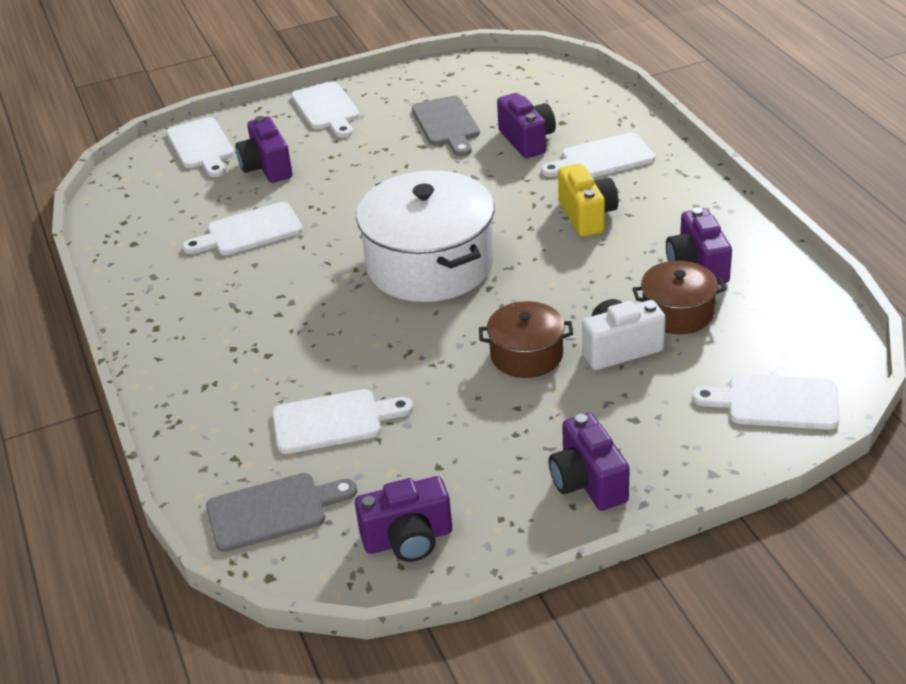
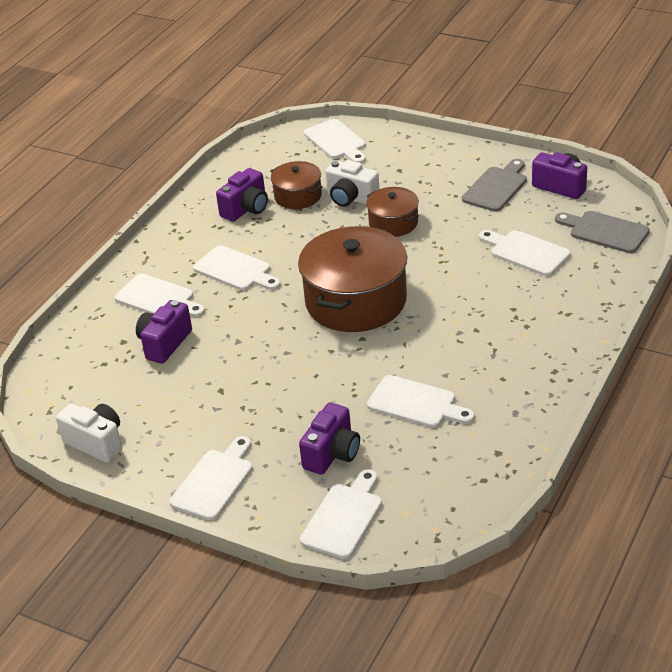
camera: 130 degrees left, 0 degrees up
white pot [356,170,495,302] -> brown pot [298,226,407,332]
grey cutting board [412,96,480,156] -> grey cutting board moved to [462,159,527,212]
purple camera [549,413,630,511] -> none
yellow camera [558,164,618,237] -> white cutting board [193,245,280,290]
none -> white camera [56,403,122,463]

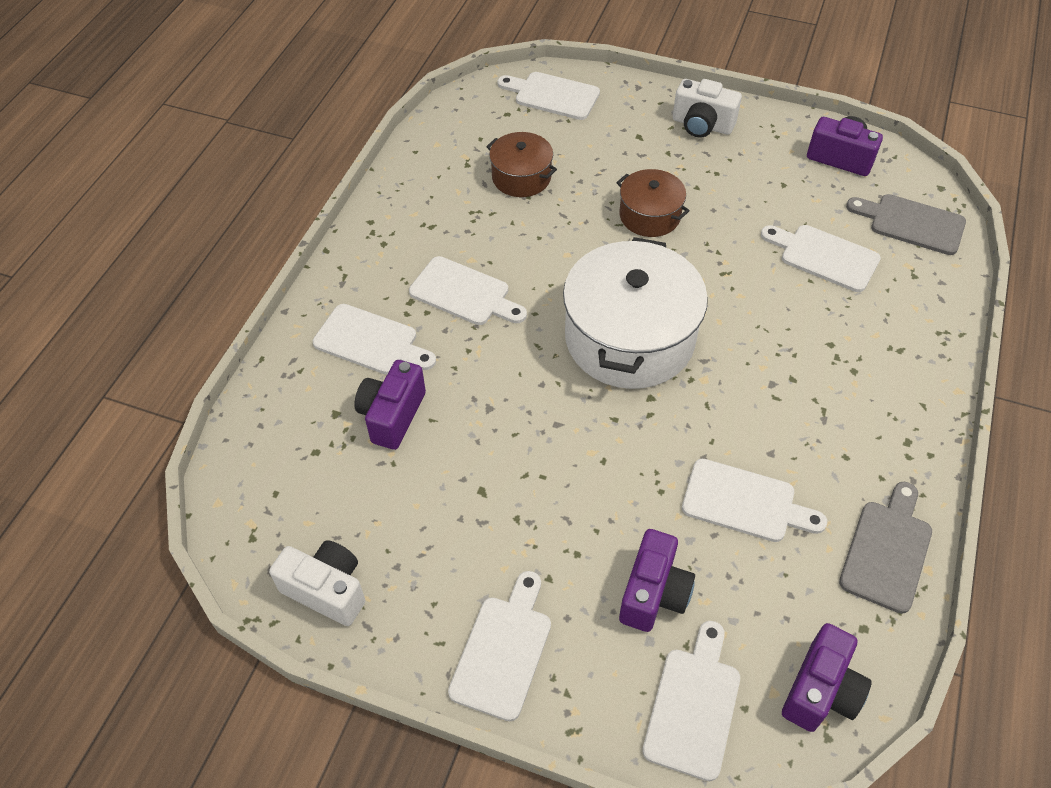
camera: 10 degrees left, 15 degrees up
purple camera [216,168,268,222] -> purple camera moved to [782,623,871,732]
brown pot [298,226,407,332] -> white pot [563,237,708,389]
white cutting board [304,119,366,163] -> white cutting board turned 150 degrees clockwise [497,72,600,120]
white camera [325,160,380,207] -> white camera moved to [673,79,742,138]
grey cutting board [462,159,527,212] -> grey cutting board moved to [839,482,932,614]

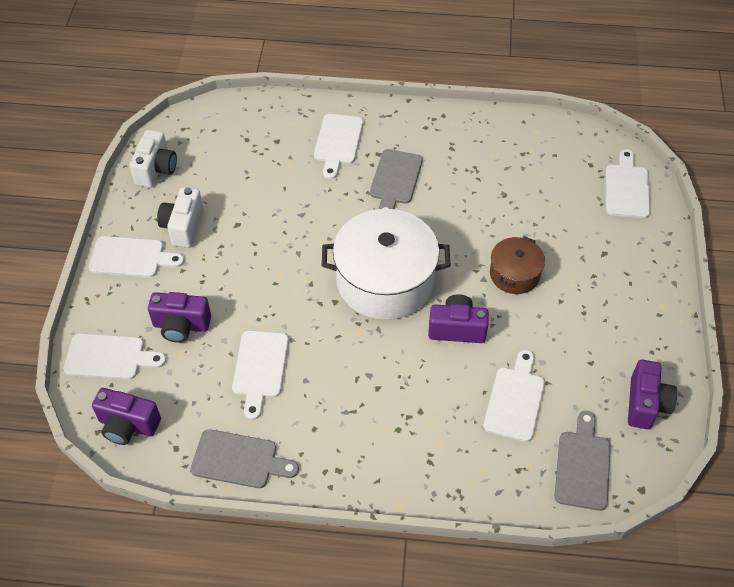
camera: 75 degrees right, 0 degrees up
purple camera [354,360,426,450] -> purple camera moved to [428,294,489,343]
white cutting board [409,256,527,325] -> grey cutting board [370,149,423,209]
brown pot [486,132,557,197] -> none
white camera [673,79,742,138] -> white camera moved to [157,187,203,248]

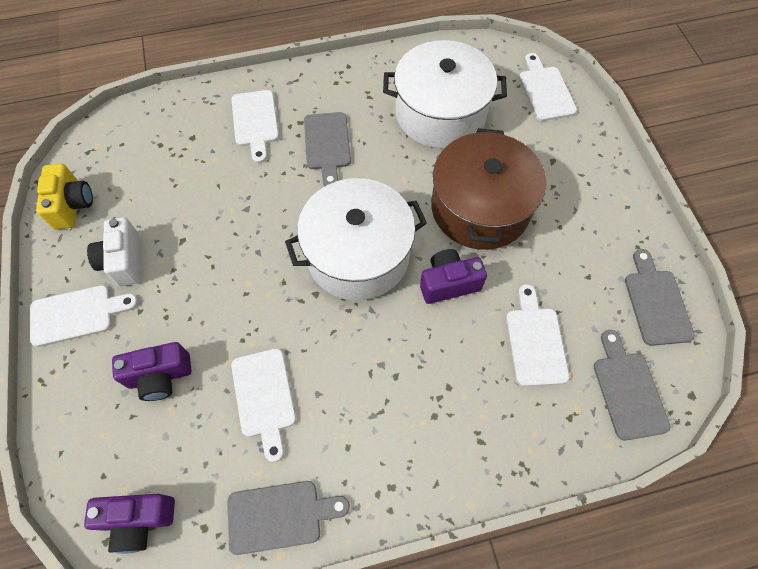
camera: 20 degrees left, 10 degrees up
white cutting board [63,333,166,380] -> none
white camera [129,130,177,187] -> yellow camera [36,164,93,229]
brown pot [490,236,545,294] -> brown pot [431,128,547,250], size x1.92
purple camera [628,360,677,429] -> grey cutting board [625,249,695,346]
none -> white pot [383,40,507,148]

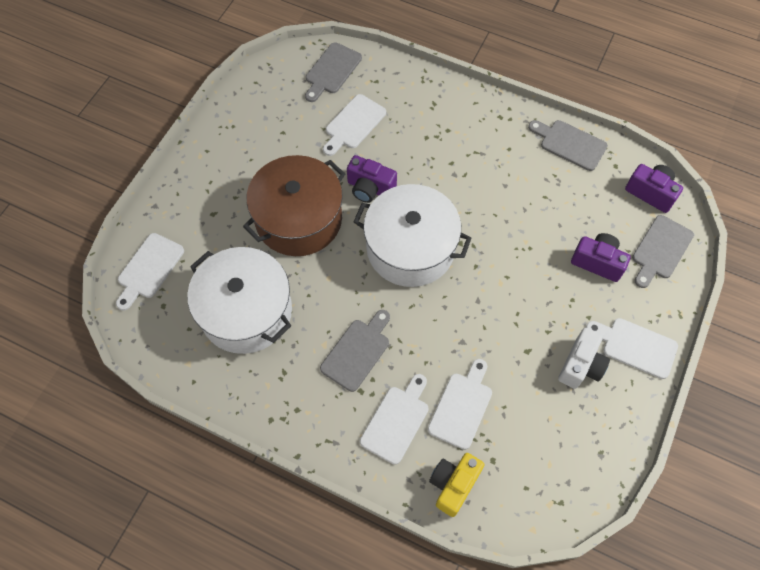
camera: 140 degrees left, 0 degrees up
yellow camera [36,164,93,229] -> yellow camera moved to [429,453,484,517]
white cutting board [231,348,296,462] -> white cutting board moved to [428,359,492,450]
grey cutting board [625,249,695,346] -> grey cutting board moved to [632,215,694,288]

